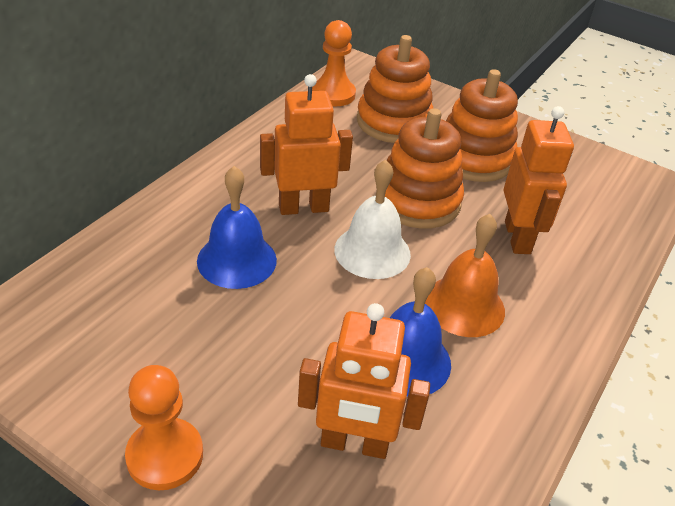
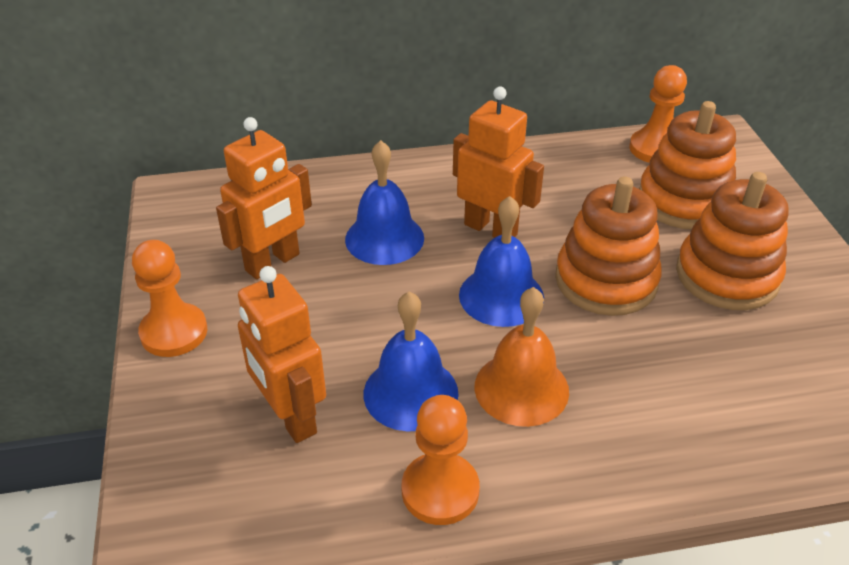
camera: 50 degrees right, 0 degrees up
white bell [334,160,411,279] -> blue bell [459,196,544,327]
orange robot [504,106,574,254] -> orange robot moved to [216,117,312,279]
none -> orange pawn [402,395,480,525]

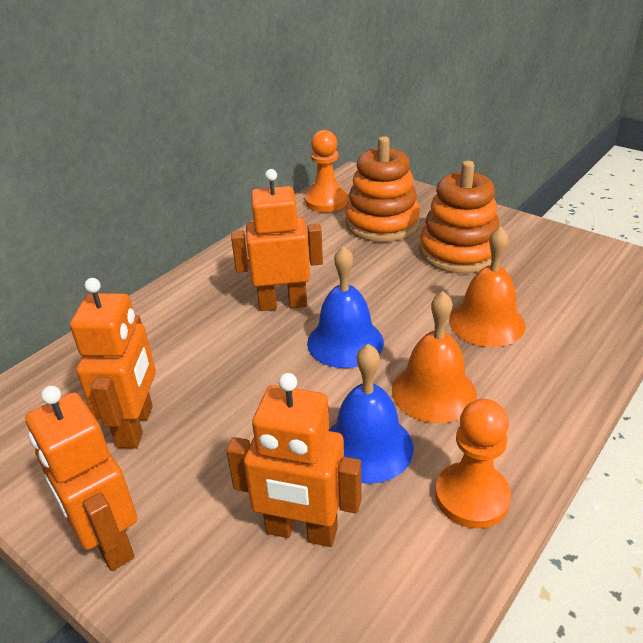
camera: 40 degrees left, 5 degrees down
orange pawn [132,240,207,357] -> orange robot [25,386,137,571]
blue bell [345,140,424,265] -> none
orange stacking toy [555,177,662,316] -> none
none -> orange bell [449,226,525,347]

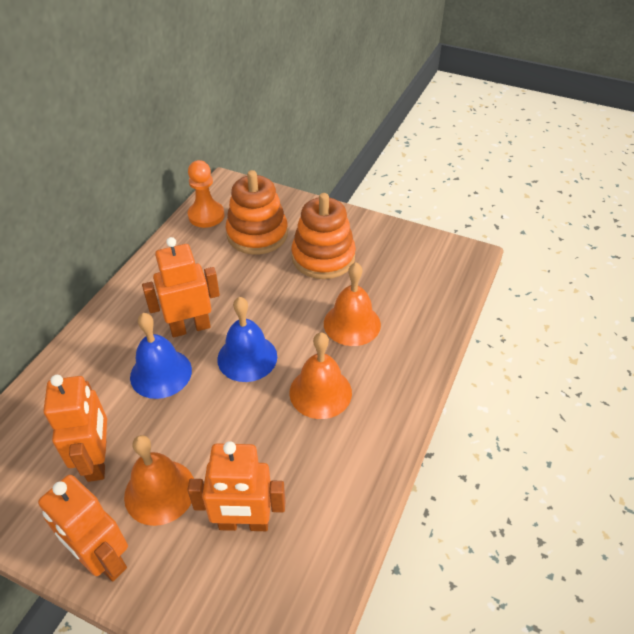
camera: 15 degrees left, 10 degrees up
blue bell [329,344,414,484] -> blue bell moved to [130,313,192,399]
orange pawn [435,399,511,529] -> none
none -> orange bell [124,435,194,526]

